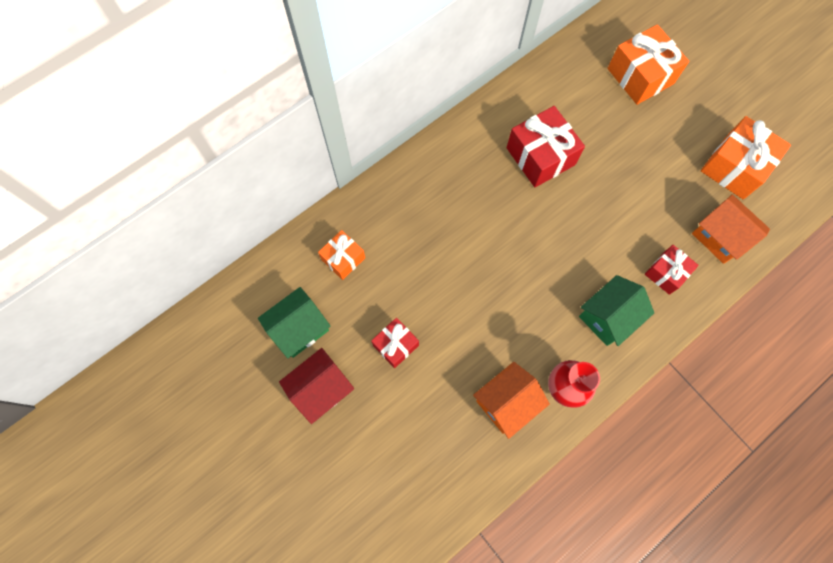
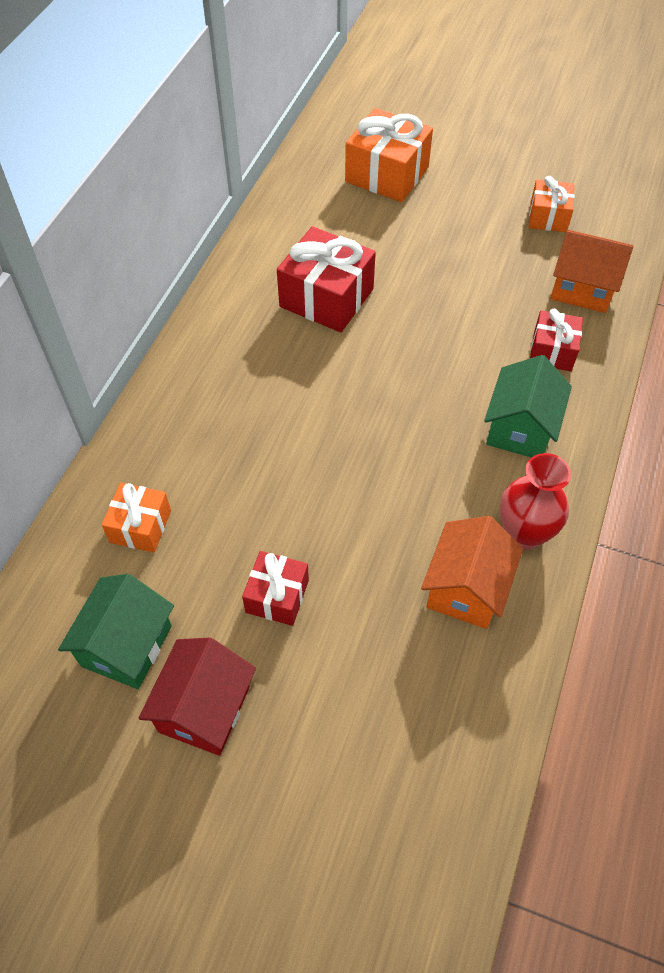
camera: 30 degrees left, 15 degrees down
orange gift [701,116,791,199] -> orange gift [529,176,575,232], size x0.59

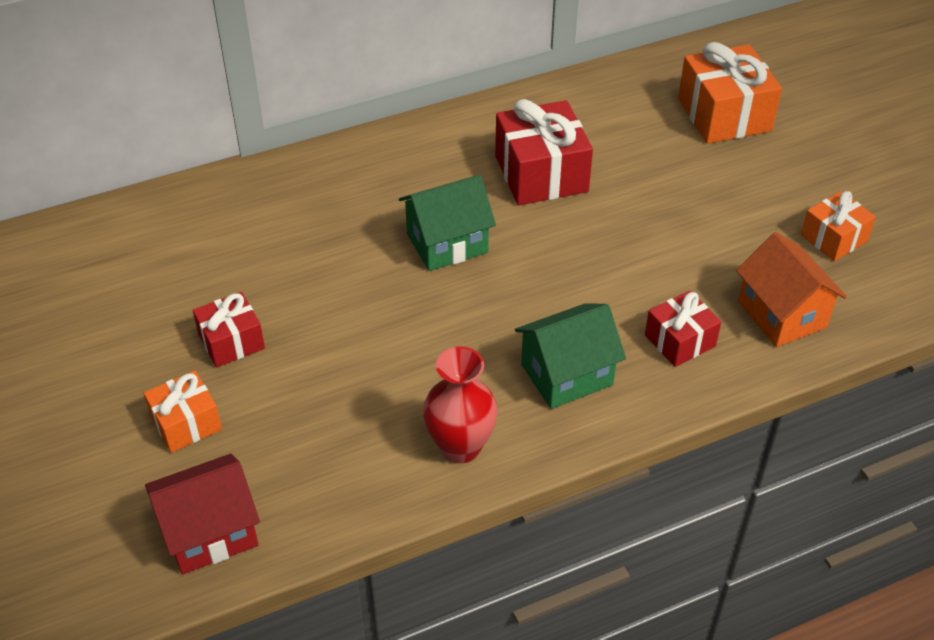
camera: 45 degrees right, 10 degrees down
green house [58,574,174,689] -> green house moved to [399,175,496,271]
orange gift [102,483,171,553] -> orange gift moved to [144,371,222,453]
red house [139,638,256,756] -> red house moved to [145,454,260,575]
orange house [421,516,523,629] -> none

